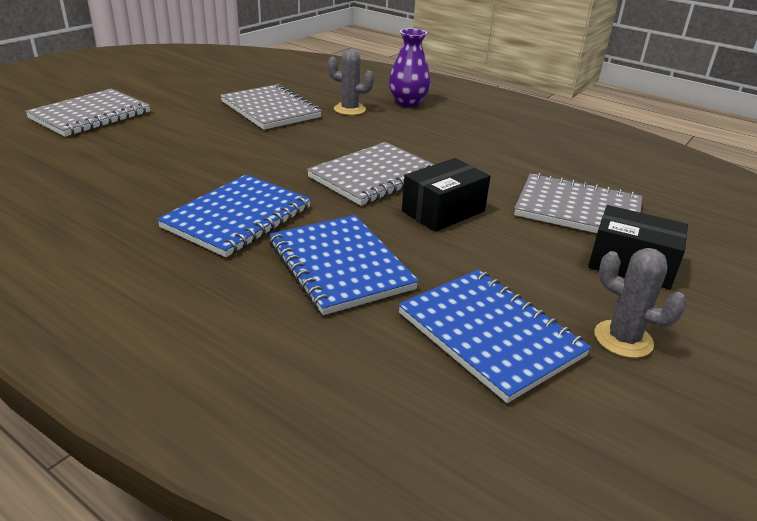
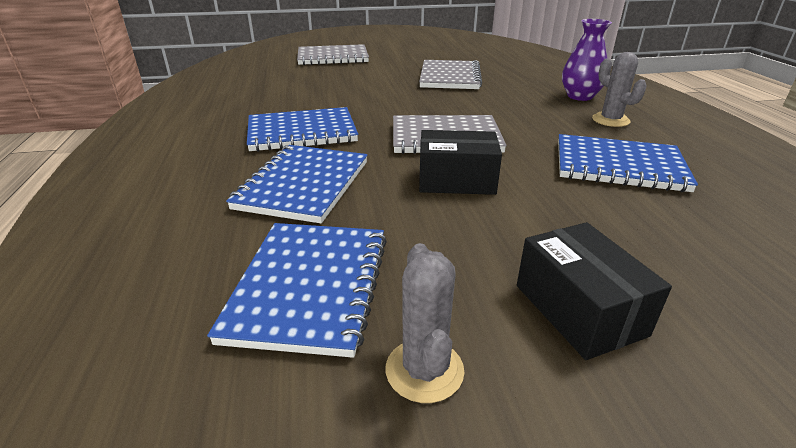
camera: 45 degrees right, 0 degrees up
grey cactus [328,49,374,115] -> grey cactus moved to [592,52,647,127]
grey notebook [514,173,642,233] -> none
none -> blue notebook [558,134,698,192]

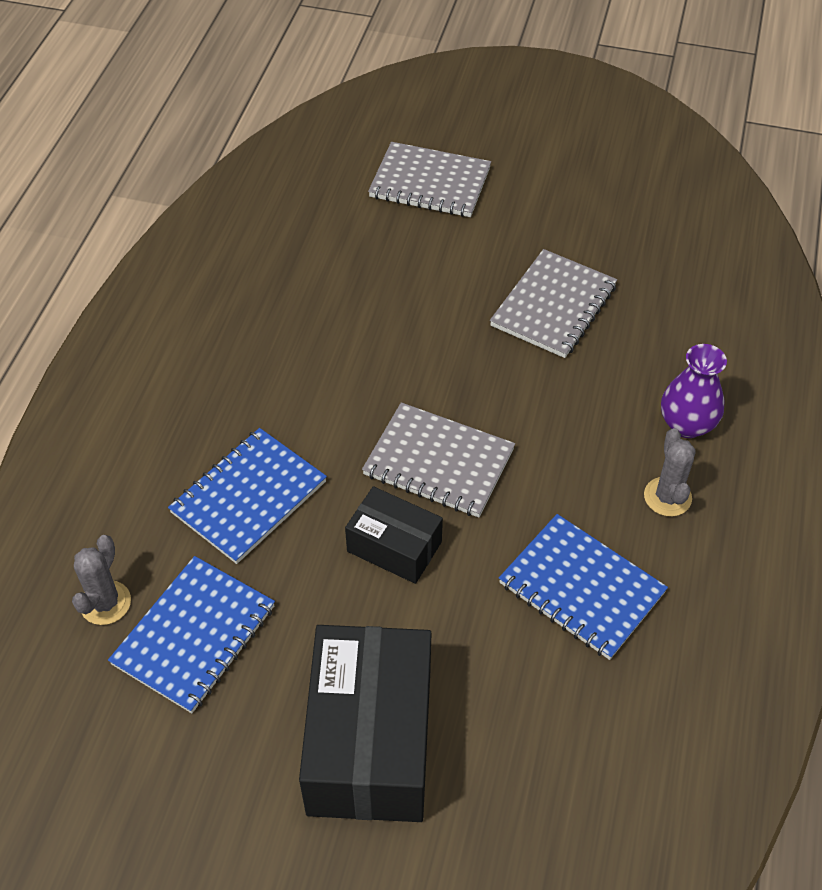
camera: 25 degrees right, 20 degrees up
blue notebook [247,107,358,152] -> none
grey cactus [385,243,465,403] -> grey cactus moved to [72,535,131,625]
black box [517,222,672,360] -> black box [299,625,431,822], size x1.83

